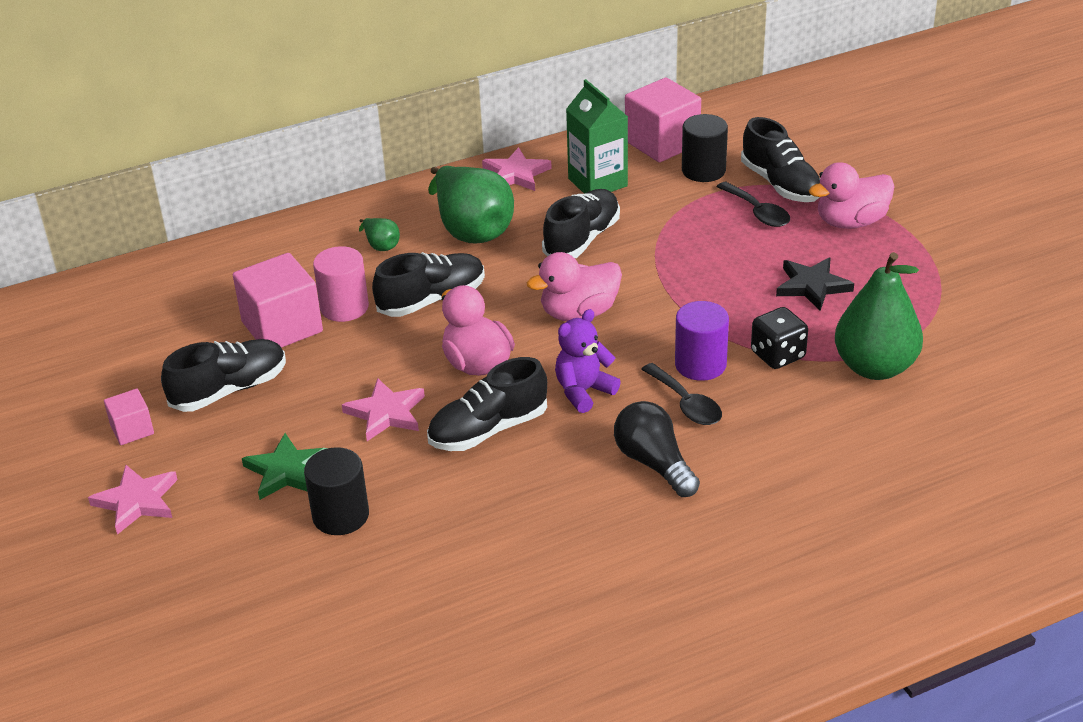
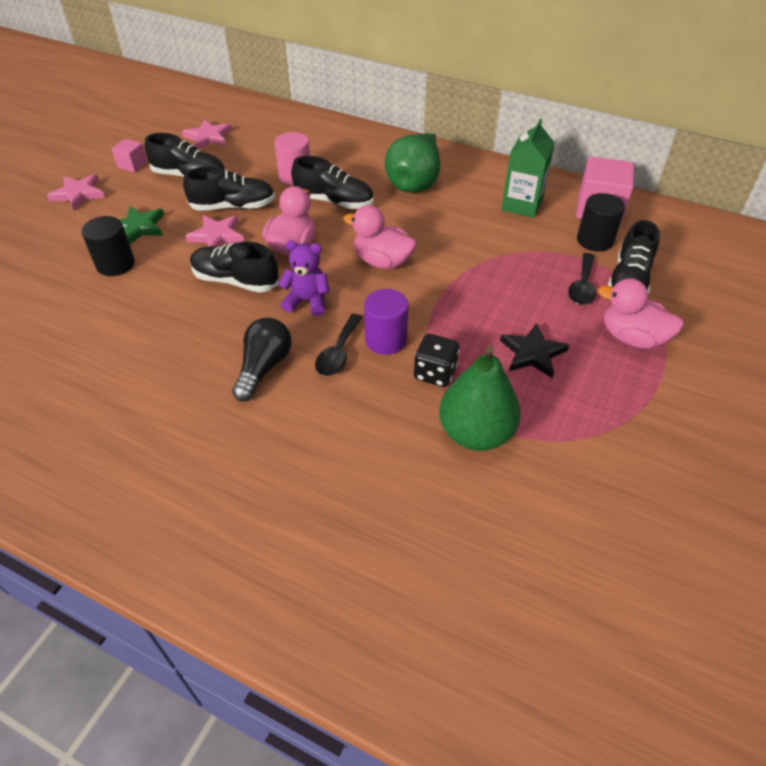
camera: 50 degrees right, 10 degrees up
pink cube [233,253,323,348] -> none
green pear [359,218,400,251] -> none
pink star [482,147,552,191] -> pink star moved to [182,119,232,149]
black shoe [542,189,620,258] -> black shoe moved to [183,166,275,211]

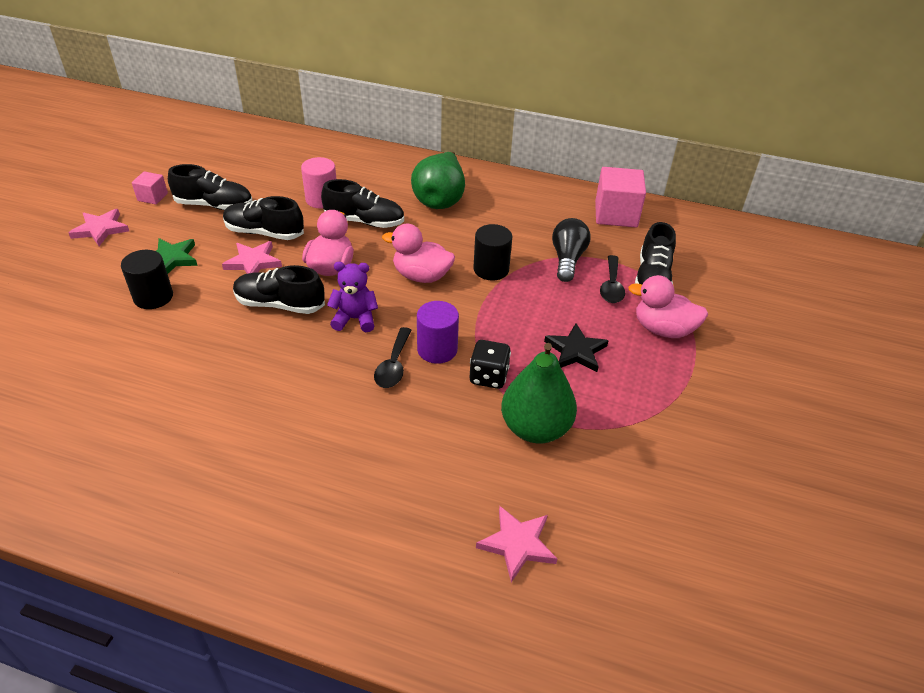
camera: 10 degrees left, 5 degrees down
pink star [182,119,232,149] -> pink star moved to [476,506,557,582]
black shoe [183,166,275,211] -> black shoe turned 150 degrees counterclockwise [223,196,304,240]
black light bulb [232,318,292,402] -> black light bulb moved to [552,218,591,282]
green carton [501,119,555,218] -> none
black cylinder [577,193,625,252] -> black cylinder moved to [473,224,512,280]

